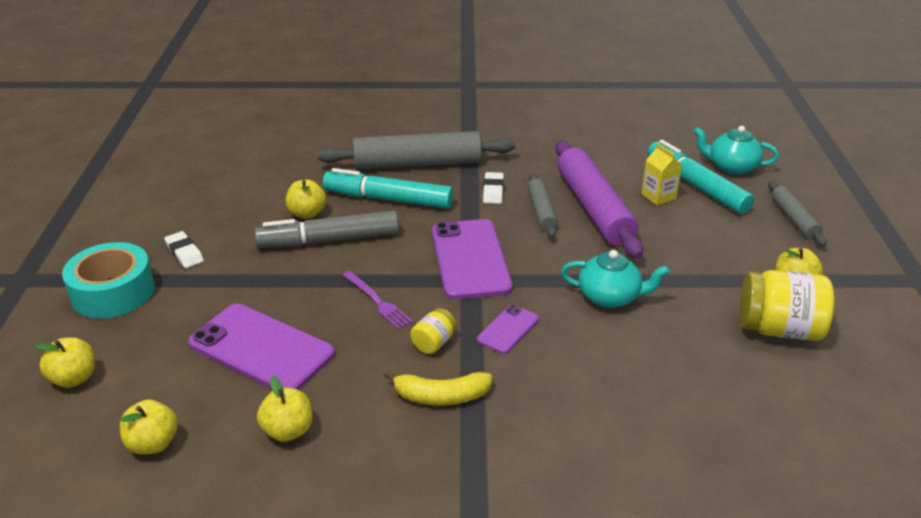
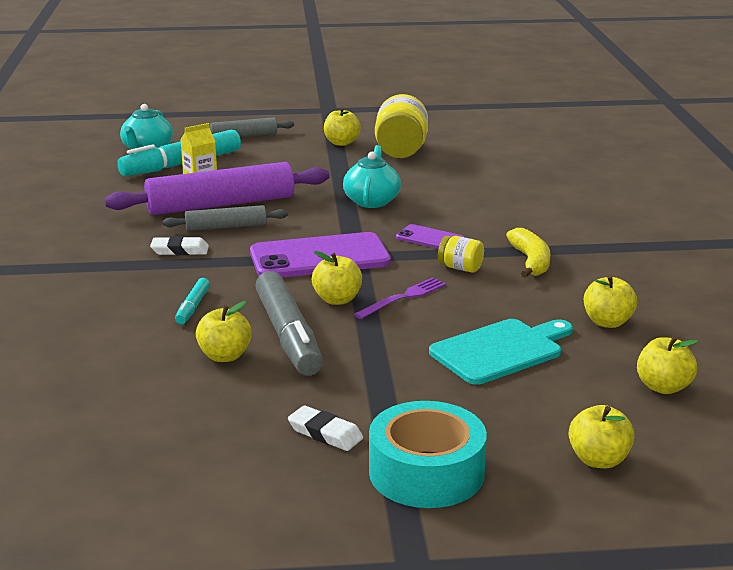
camera: 95 degrees left, 10 degrees down
white eraser [164,231,204,268] -> white eraser turned 75 degrees clockwise [288,405,363,451]
purple phone [188,304,335,390] -> turquoise cutting board [429,319,573,385]
grey rolling pin [317,131,515,170] -> none
turquoise marker [323,168,453,208] -> turquoise marker [175,278,210,324], size x0.47
none -> yellow apple [312,251,362,305]

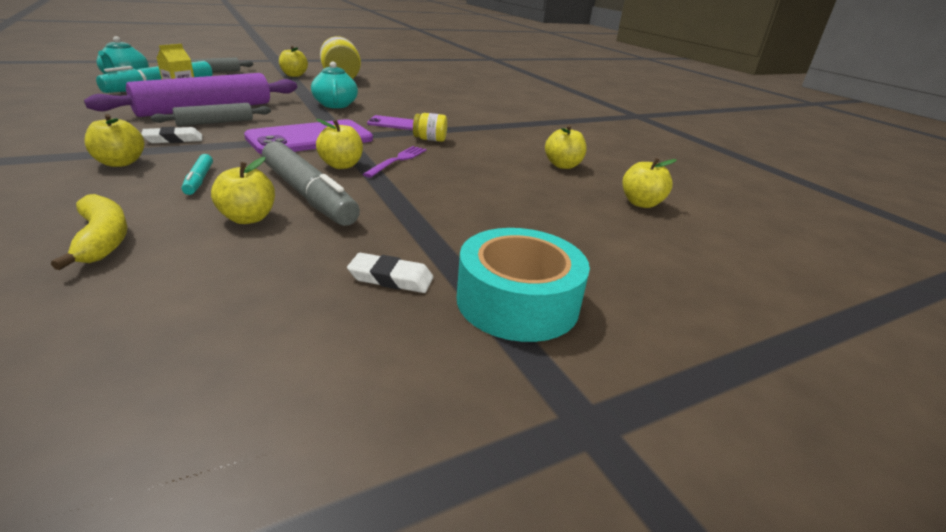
camera: 25 degrees left, 5 degrees up
turquoise cutting board [429,319,573,385] -> none
yellow banana [506,228,551,278] -> yellow banana moved to [51,194,128,270]
yellow apple [569,405,635,468] -> yellow apple moved to [84,114,144,167]

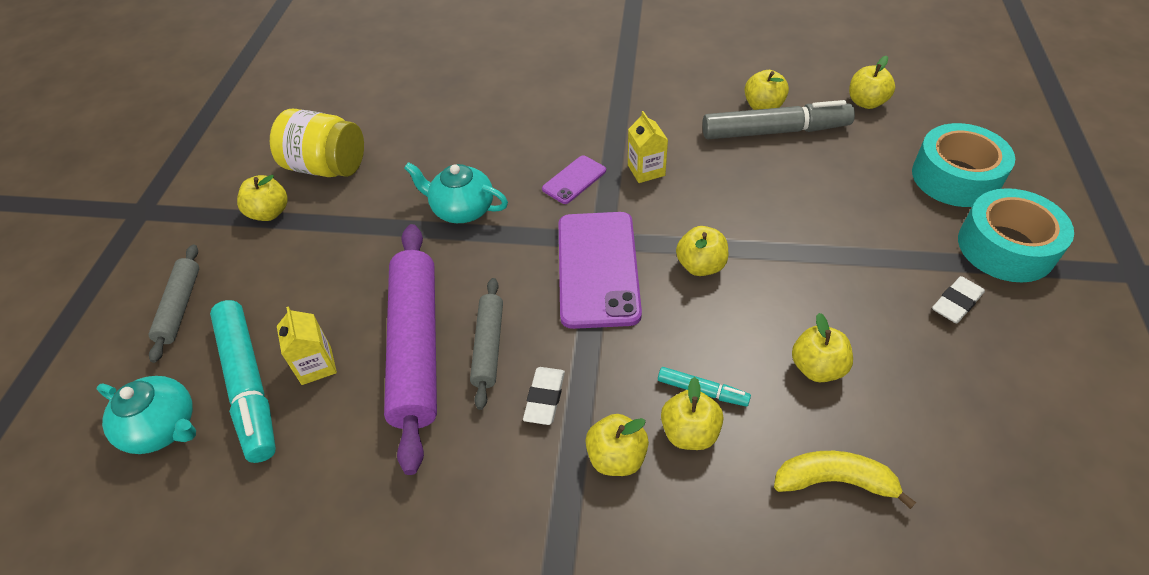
camera: 50 degrees left, 20 degrees up
grey marker [262,141,360,226] -> grey marker moved to [702,100,855,139]
purple fork [363,146,427,178] -> none
yellow jar [413,113,447,142] -> yellow carton [628,111,668,183]
none -> yellow apple [661,377,723,450]
none -> turquoise tape [912,123,1015,207]

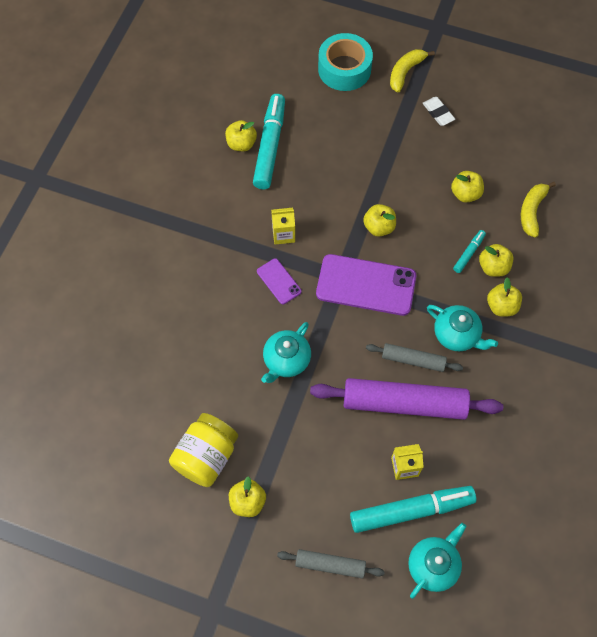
camera: 80 degrees left, 15 degrees up
white eraser [523,367,565,425] -> turquoise teapot [427,305,498,351]
grey marker [702,100,855,139] -> turquoise marker [253,94,285,189]
yellow apple [849,56,895,109] -> none
turquoise tape [958,188,1074,282] -> yellow banana [390,49,435,92]

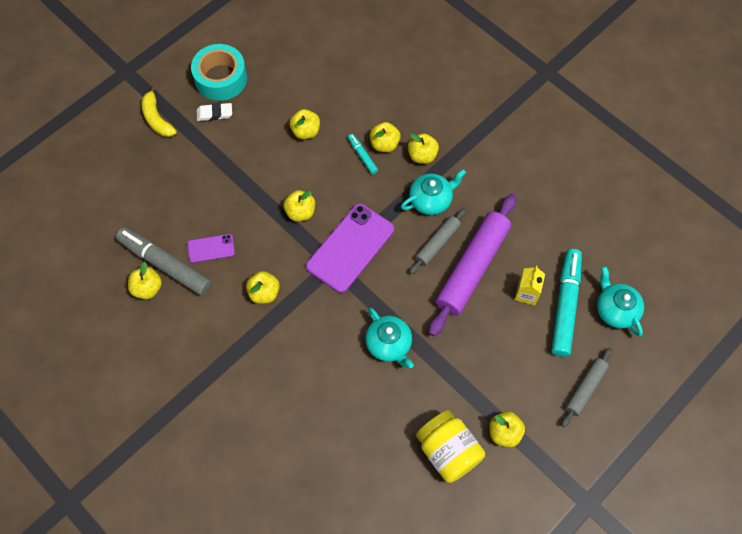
camera: 65 degrees left, 0 degrees up
turquoise marker [253,94,285,189] -> grey marker [116,227,212,296]
purple phone [257,258,302,304] -> purple phone moved to [187,234,235,263]
yellow carton [271,208,295,245] -> yellow apple [246,271,280,304]
turquoise tape [318,33,373,91] -> turquoise tape moved to [191,44,247,101]
yellow banana [521,182,556,238] -> none

